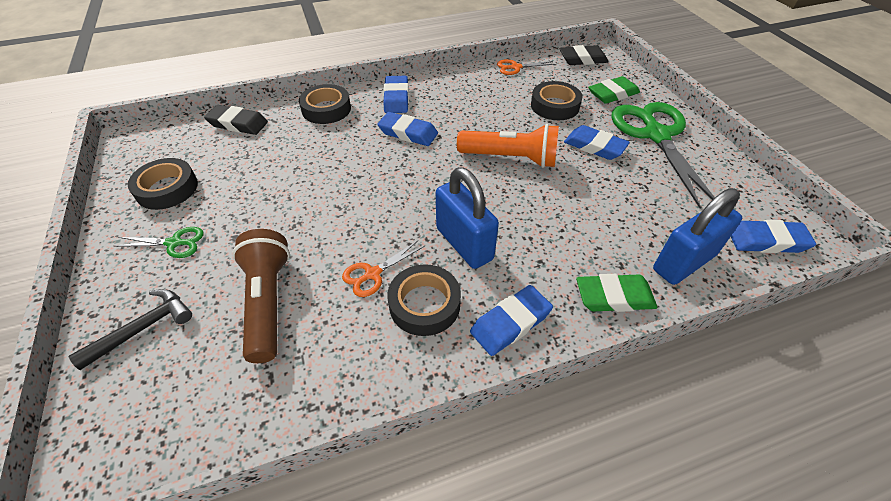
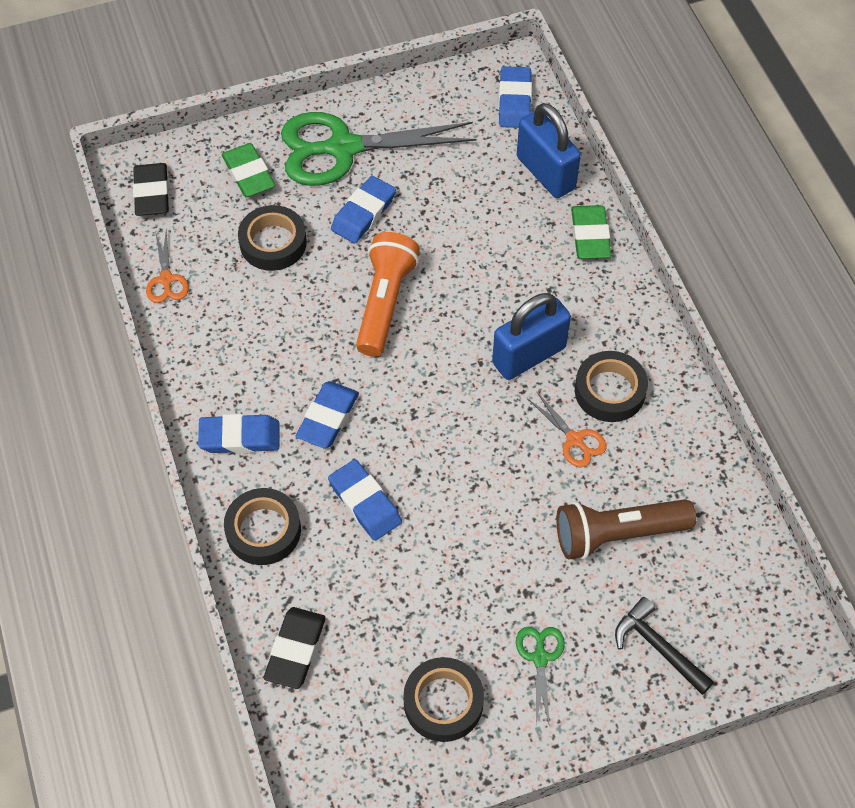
camera: 90 degrees left, 10 degrees up
blue eraser [470,285,553,356] -> blue eraser moved to [328,459,402,541]

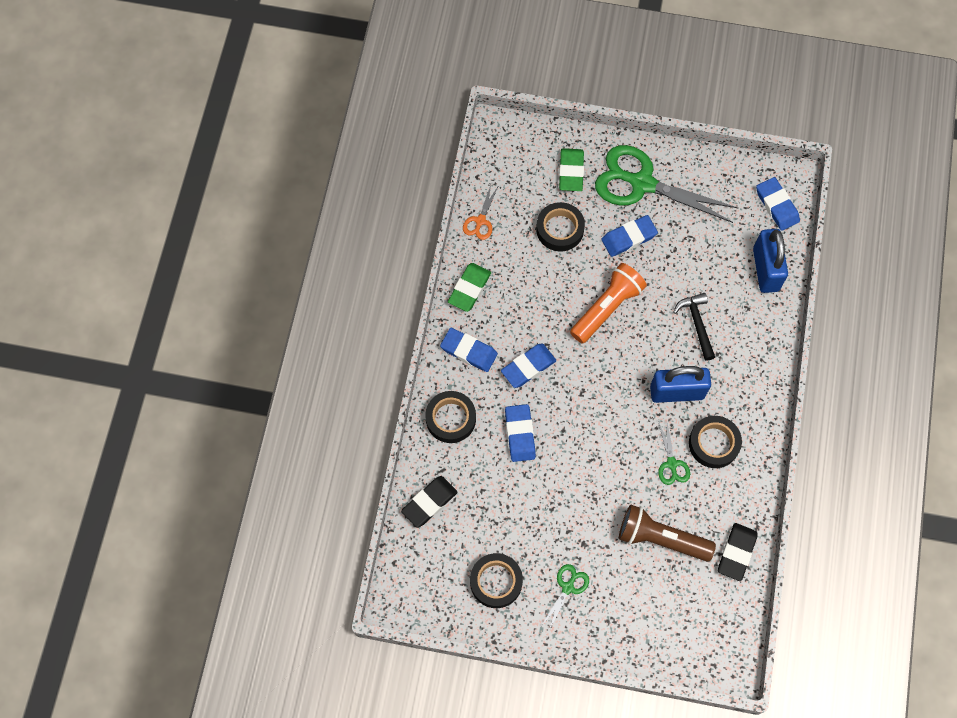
camera: 30 degrees right, 10 degrees up
black eraser [133,163,169,216] -> black eraser moved to [718,523,758,581]
blue eraser [498,66,532,128] -> blue eraser turned 60 degrees counterclockwise [756,177,800,231]
orange scissors [528,391,607,468] -> green scissors [658,421,690,485]
green eraser [571,205,611,259] -> green eraser moved to [448,263,491,312]
black hammer [615,597,714,695] -> black hammer moved to [673,293,715,361]

